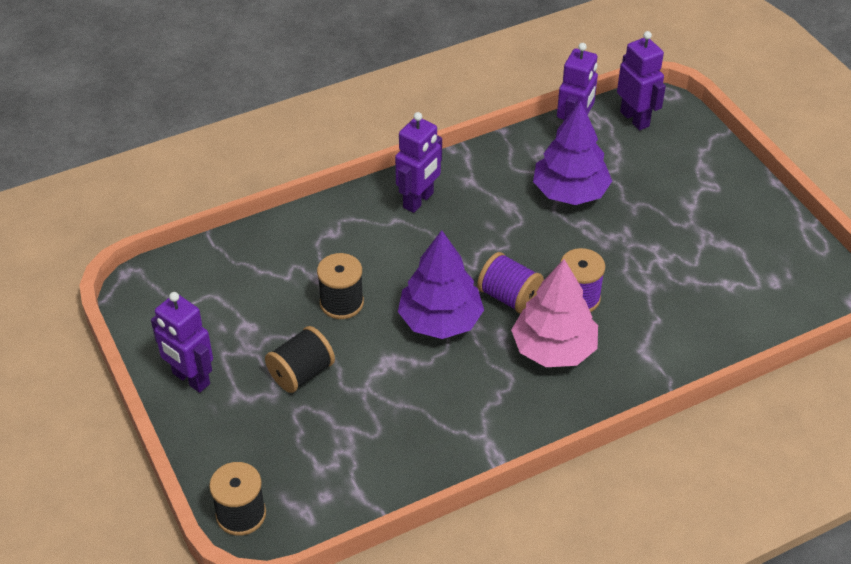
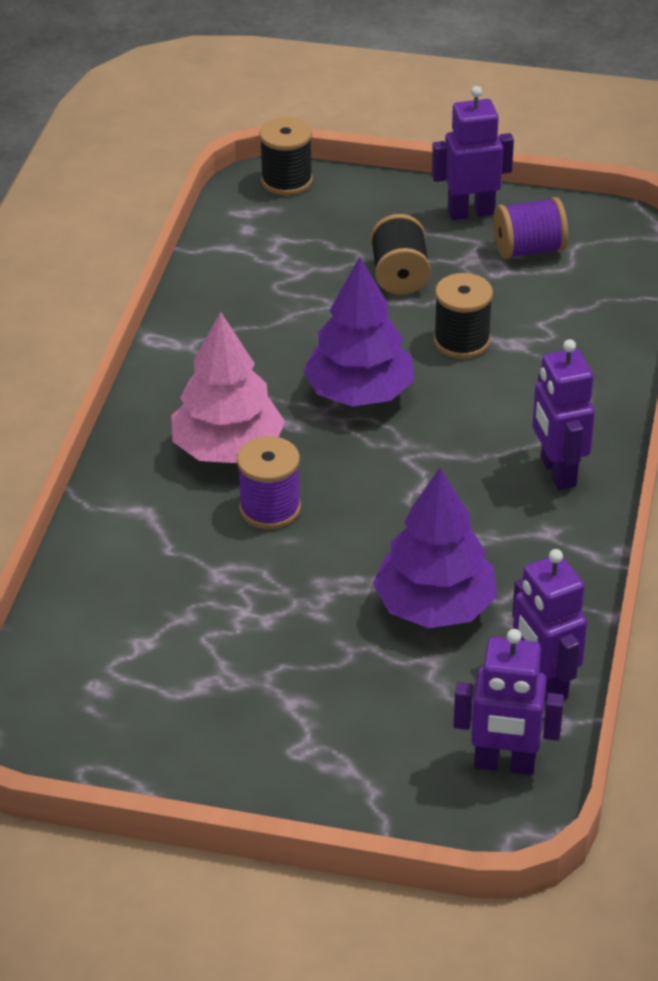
camera: 130 degrees right, 5 degrees down
purple spool [477,252,544,313] -> purple spool moved to [493,197,568,259]

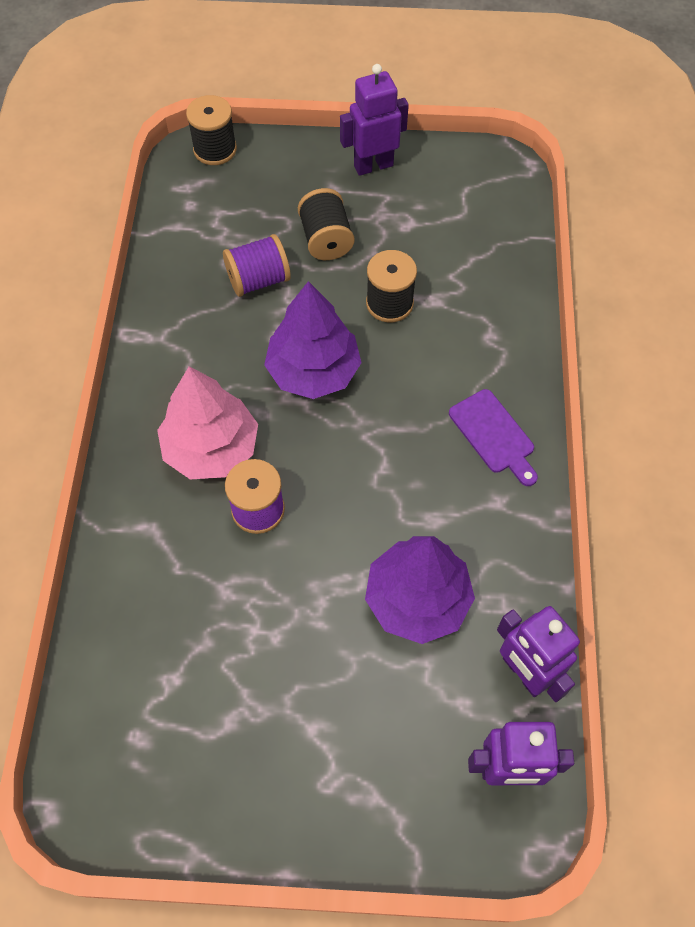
camera: 10 degrees left, 20 degrees up
purple spool [493,197,568,259] -> purple spool moved to [223,234,291,297]
purple robot [532,339,595,490] -> purple cutting board [449,389,538,486]

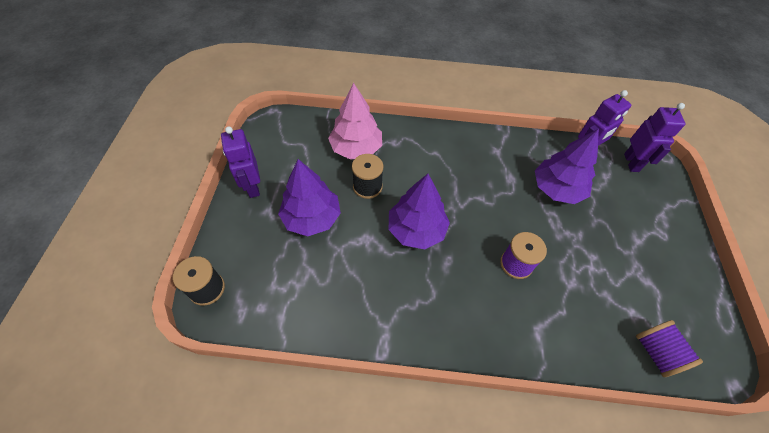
camera: 90 degrees left, 5 degrees down
pink tree [157,367,258,479] -> pink tree moved to [328,83,382,160]
purple spool [223,234,291,297] -> purple spool moved to [636,320,703,377]
black spool [298,188,354,260] -> purple tree [278,159,341,236]
purple cutting board [449,389,538,486] -> none

